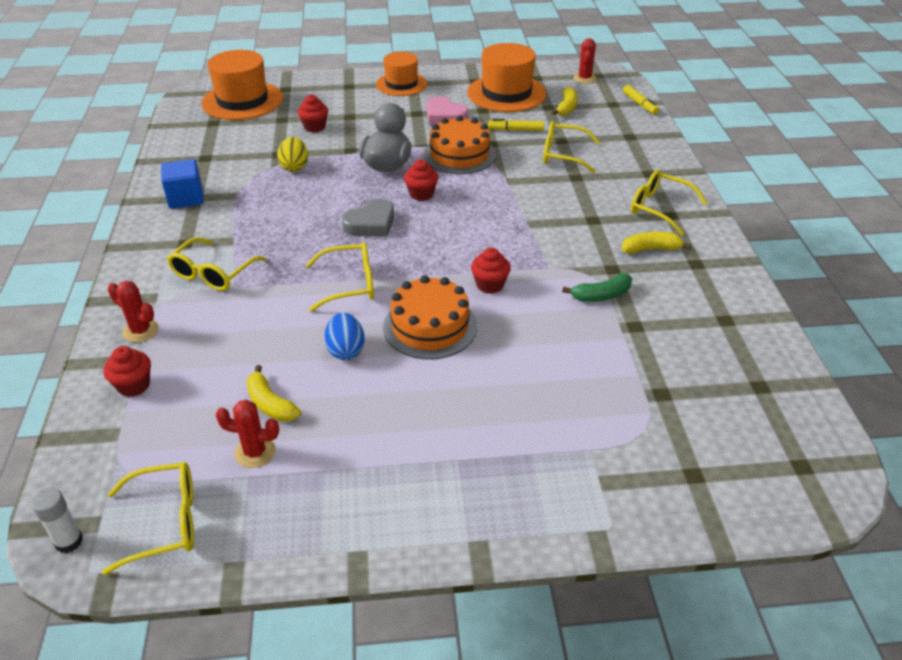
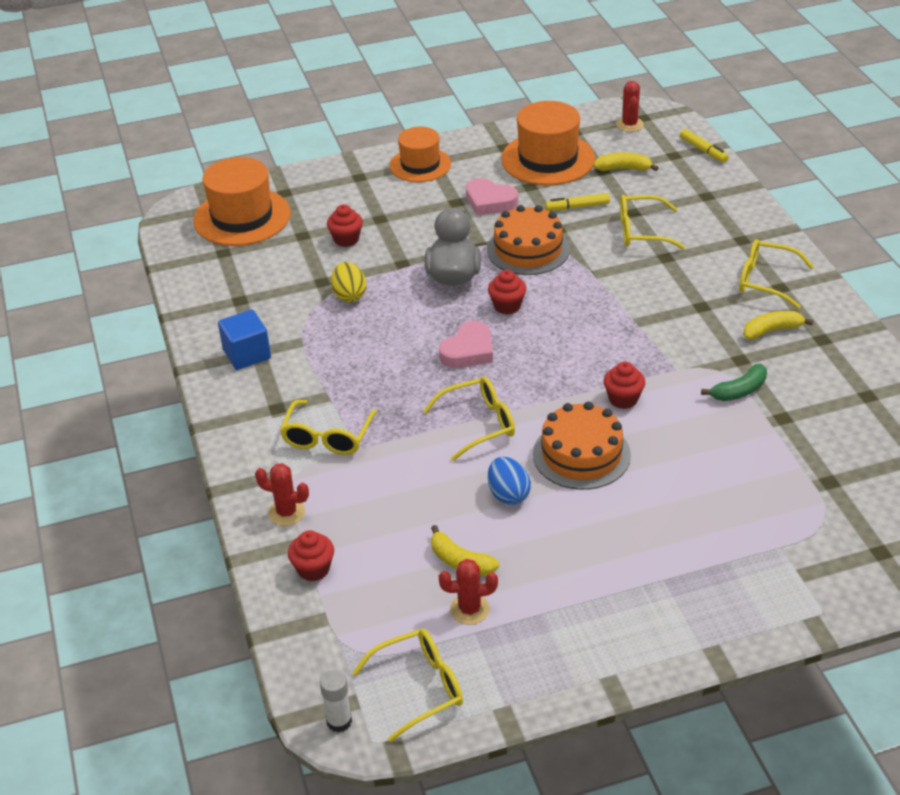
camera: 10 degrees left, 0 degrees up
grey heart [342,199,394,236] -> pink heart [439,321,493,368]
yellow banana [551,87,578,116] -> yellow banana turned 90 degrees counterclockwise [594,152,659,171]

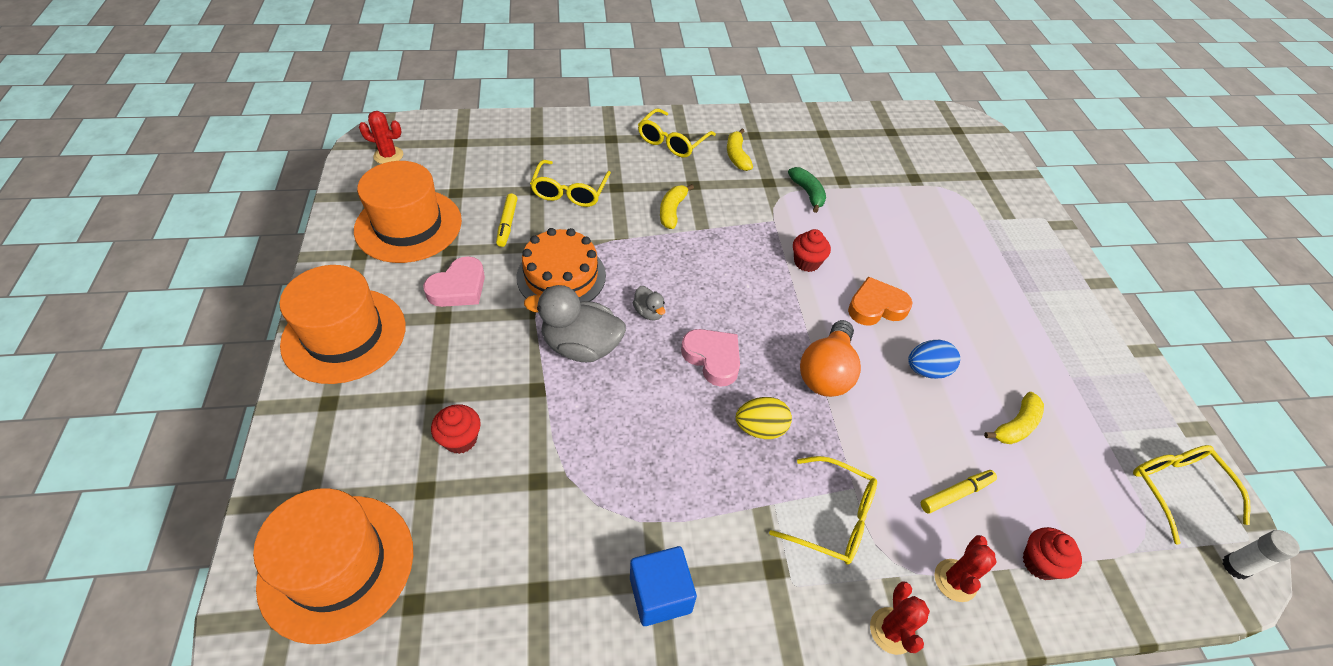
camera: 85 degrees left, 10 degrees up
yellow egg [331,262,366,302] -> yellow egg moved to [736,397,792,439]
orange hat [390,127,451,182] -> orange hat [280,265,406,384], size x1.51
yellow glasses [423,377,515,461] -> orange light bulb [800,320,861,397]
red cactus [439,559,498,625] -> red cactus moved to [870,581,930,655]
red cupcake [488,270,526,314] -> grey duck [633,286,665,321]
orange cake [533,402,631,490] -> orange heart [848,277,913,326]
yellow banana [594,152,659,171] -> yellow banana moved to [660,184,694,229]
yellow marker [680,129,729,163] -> yellow marker moved to [921,470,997,514]

